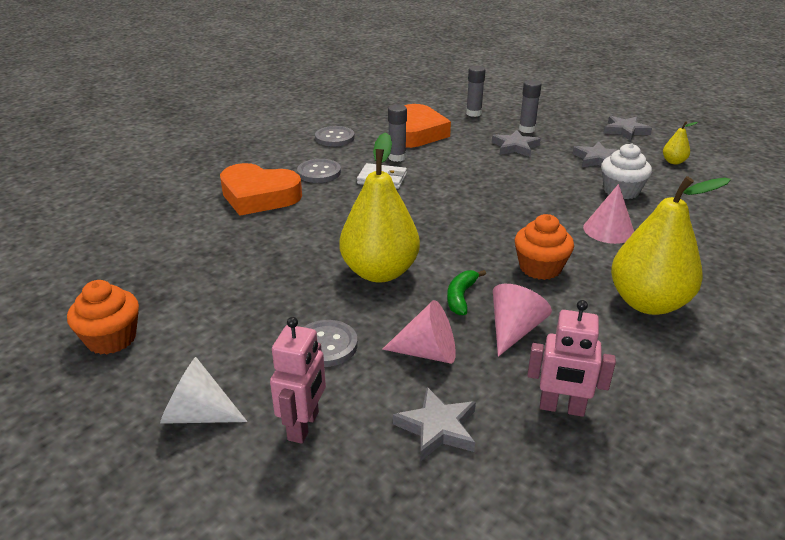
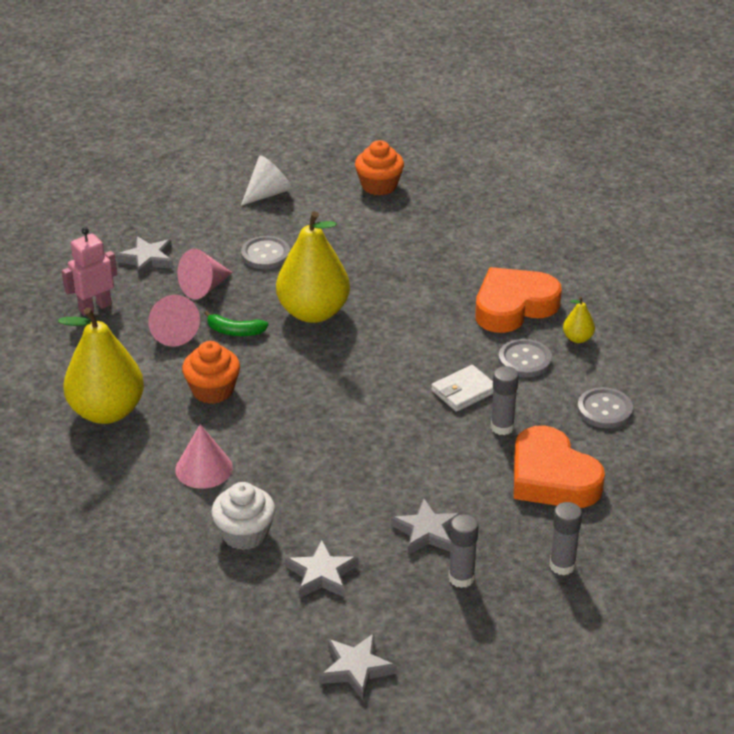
camera: 130 degrees right, 5 degrees up
pink robot [270,317,326,444] -> none
green banana [447,270,486,315] -> green banana turned 135 degrees clockwise [204,311,268,336]
yellow pear [663,121,698,164] -> yellow pear moved to [563,296,595,343]

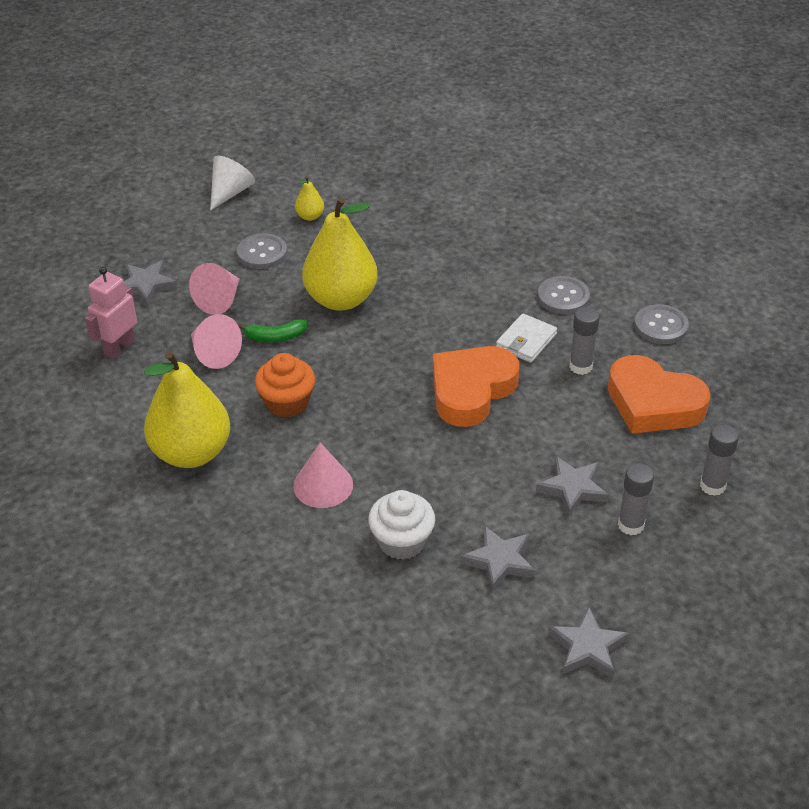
camera: 20 degrees left, 5 degrees up
orange cupcake [355,140,404,195] -> none
orange heart [475,267,562,333] -> orange heart moved to [433,346,519,427]
yellow pear [563,296,595,343] -> yellow pear moved to [295,176,324,221]

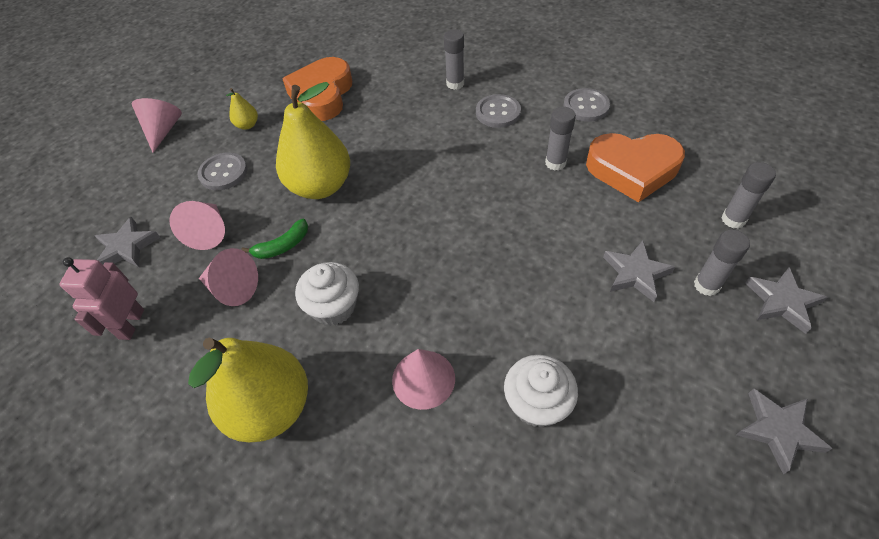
camera: 25 degrees left, 10 degrees up
white cone [210,156,255,211] -> pink cone [132,98,182,153]
orange cupcake [255,353,315,418] -> white cupcake [295,262,359,326]
orange heart [433,346,519,427] -> orange heart moved to [282,57,352,121]
grey star [461,525,536,592] -> grey star moved to [746,267,827,334]
white wallet [496,313,557,363] -> none
none -> grey glue stick [444,29,464,90]

